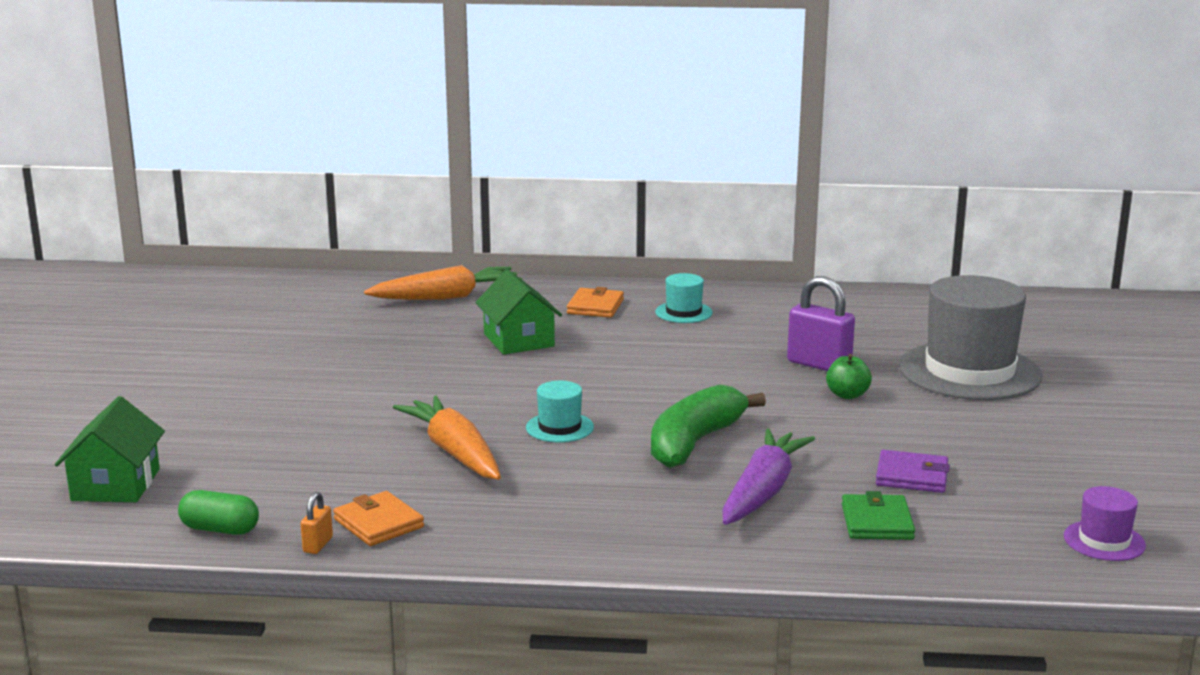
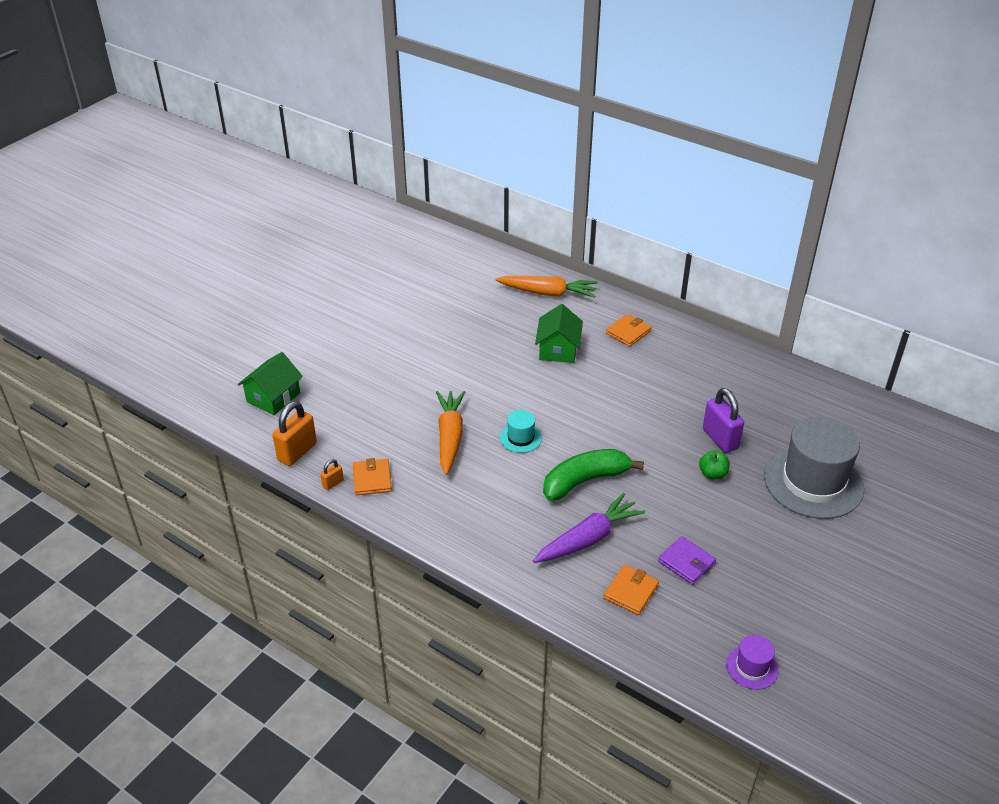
camera: 30 degrees right, 20 degrees up
green capsule [178,490,259,535] -> orange padlock [272,401,317,466]
turquoise hat [655,273,713,323] -> none
green wallet [842,491,915,540] -> orange wallet [603,565,659,615]

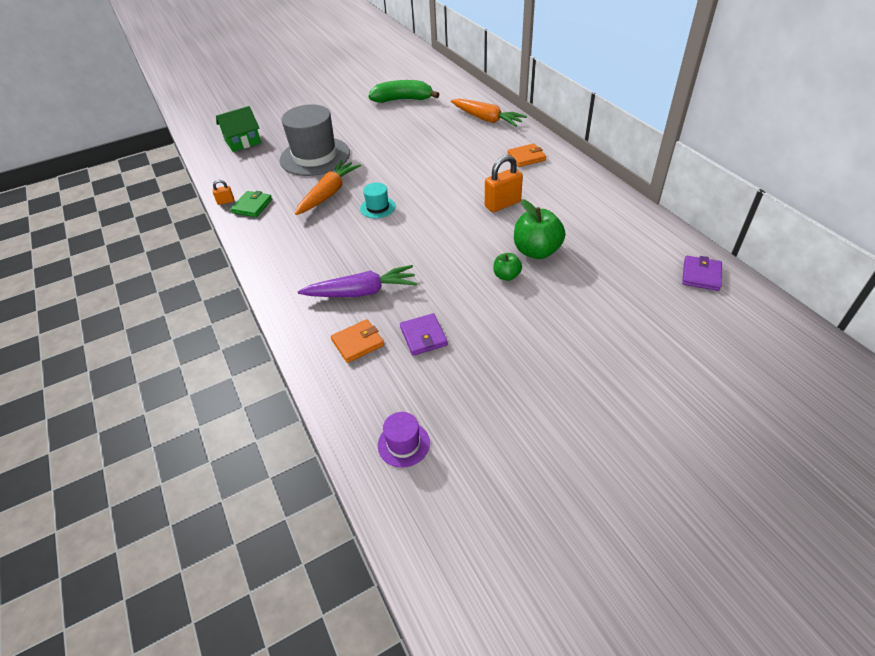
camera: 30 degrees right, 5 degrees up
orange padlock [272,401,317,466] -> orange padlock moved to [485,155,523,213]
orange wallet [353,458,392,495] -> green wallet [231,191,272,217]
green house [535,304,583,363] -> none
green banana [543,449,644,501] -> green banana moved to [369,80,440,103]
purple padlock [703,388,744,453] -> green apple [514,200,565,259]
grey hat [764,417,864,519] -> grey hat moved to [280,104,350,176]
none -> purple wallet [682,256,722,291]

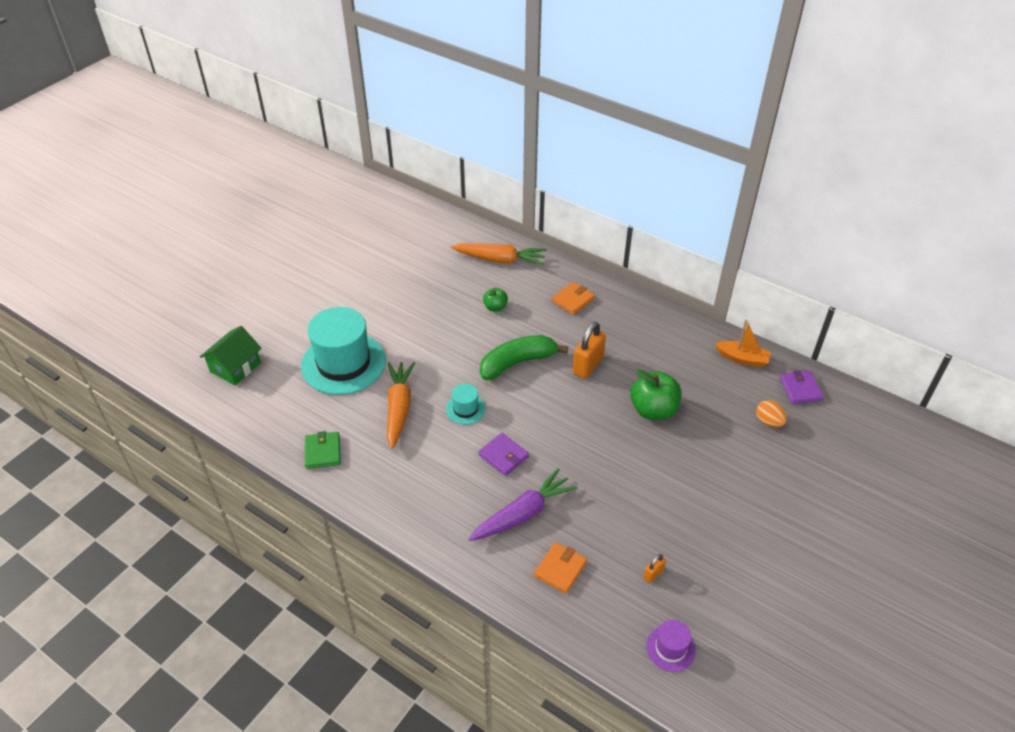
camera: 30 degrees left, 0 degrees up
orange padlock [213,180,234,205] -> orange padlock moved to [643,554,666,583]
grey hat [280,104,350,176] -> turquoise hat [301,307,386,395]
green banana [369,80,440,103] -> green banana moved to [480,335,568,380]
purple wallet [400,313,448,356] -> purple wallet moved to [479,433,529,476]
green apple [493,253,522,281] -> green apple moved to [483,288,508,312]
none -> orange boat [715,320,771,367]
none -> orange egg [756,400,787,427]

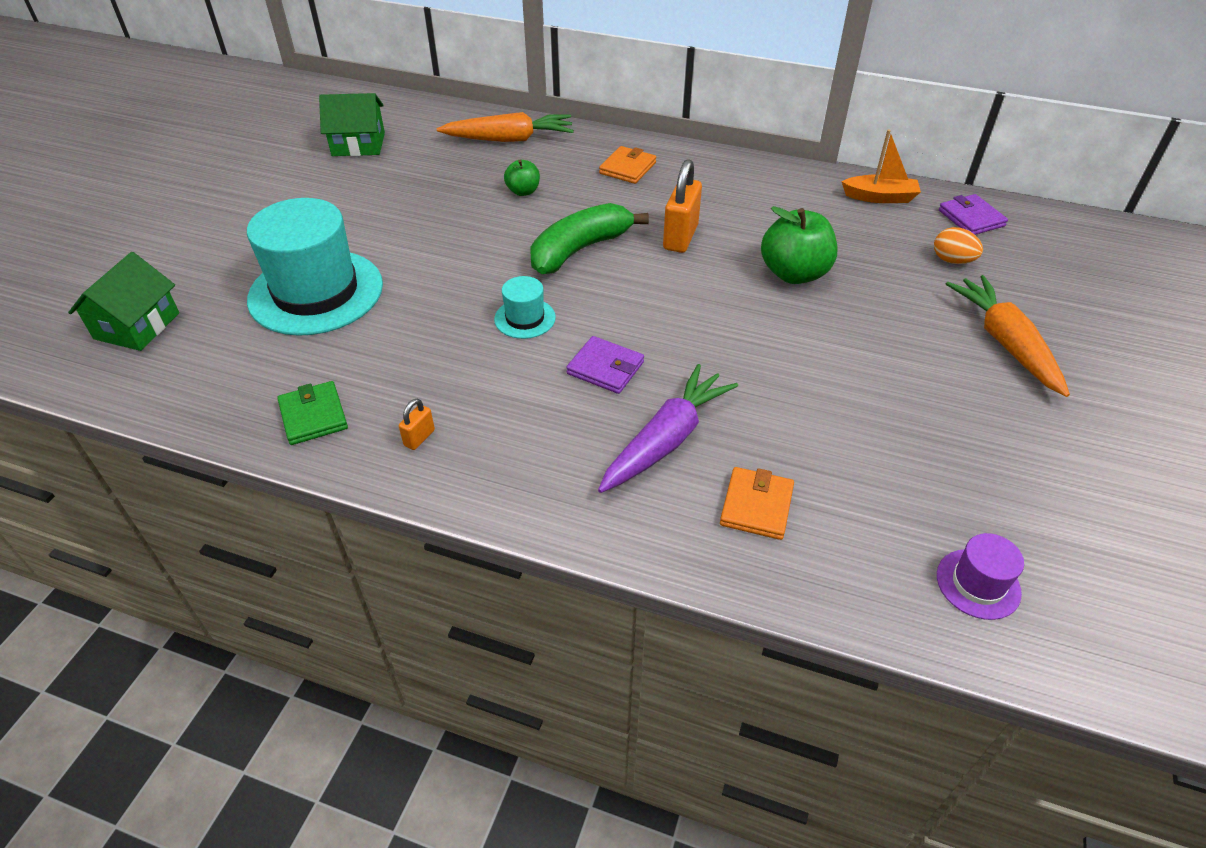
camera: 15 degrees left, 0 degrees up
orange carrot [387,362,415,449] -> orange carrot moved to [946,275,1070,397]
orange padlock [643,554,666,583] -> orange padlock moved to [399,399,435,450]
none -> green house [319,93,385,156]

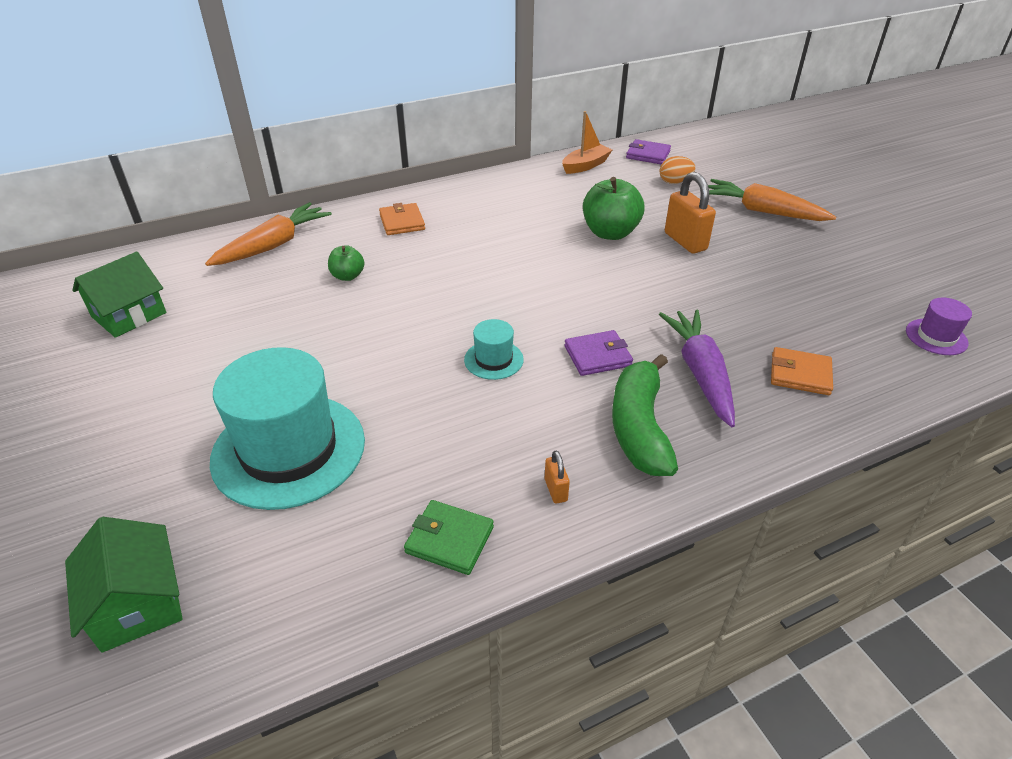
camera: 45 degrees left, 5 degrees down
green banana [530,203,649,274] -> green banana moved to [612,354,678,476]
orange padlock [663,159,702,253] -> orange padlock moved to [665,172,716,254]
orange wallet [720,467,794,540] -> orange wallet turned 45 degrees counterclockwise [771,347,833,395]

